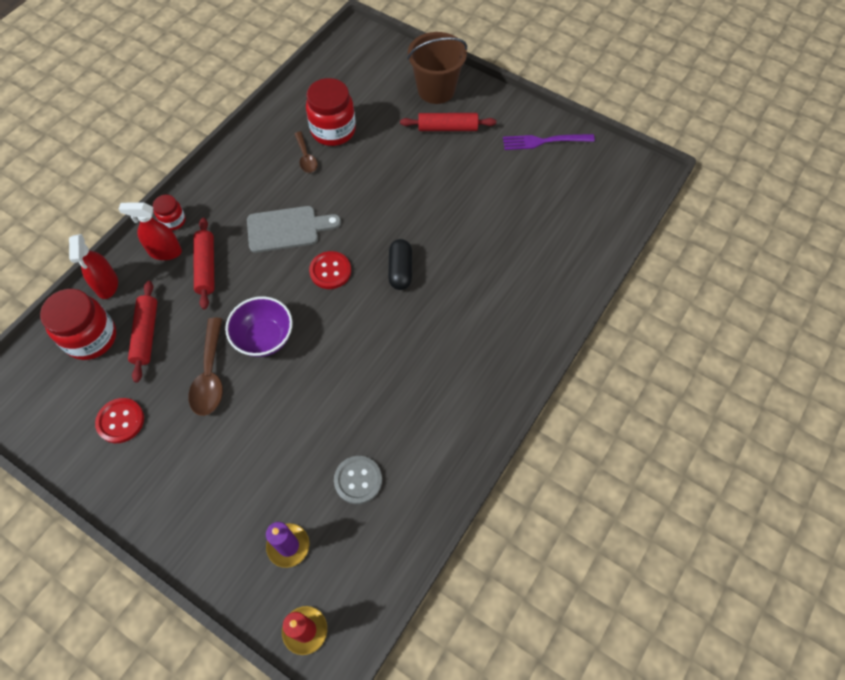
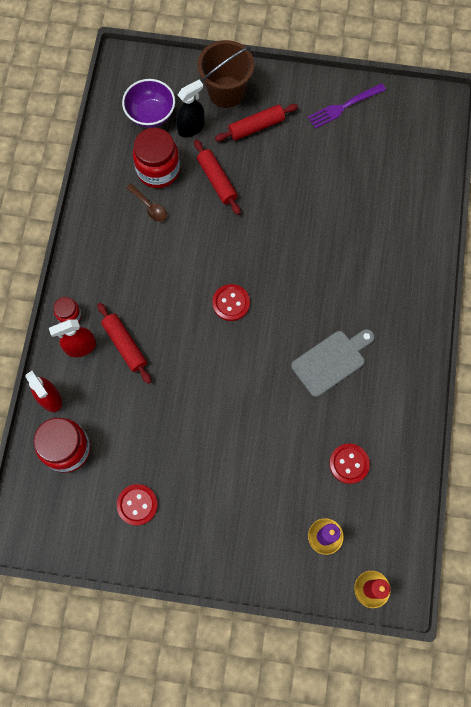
camera: 25 degrees left, 10 degrees up
red rolling pin [128,281,157,383] -> red rolling pin moved to [194,140,241,215]
brown spoon [188,317,223,416] -> none
purple bowl [225,296,293,357] -> purple bowl moved to [122,79,175,128]
grey cutting board [247,206,341,253] -> grey cutting board moved to [291,329,375,397]
grey button [334,456,382,504] -> red button [329,443,370,484]
black capsule [388,239,412,290] -> none
none -> black spray bottle [176,80,204,137]

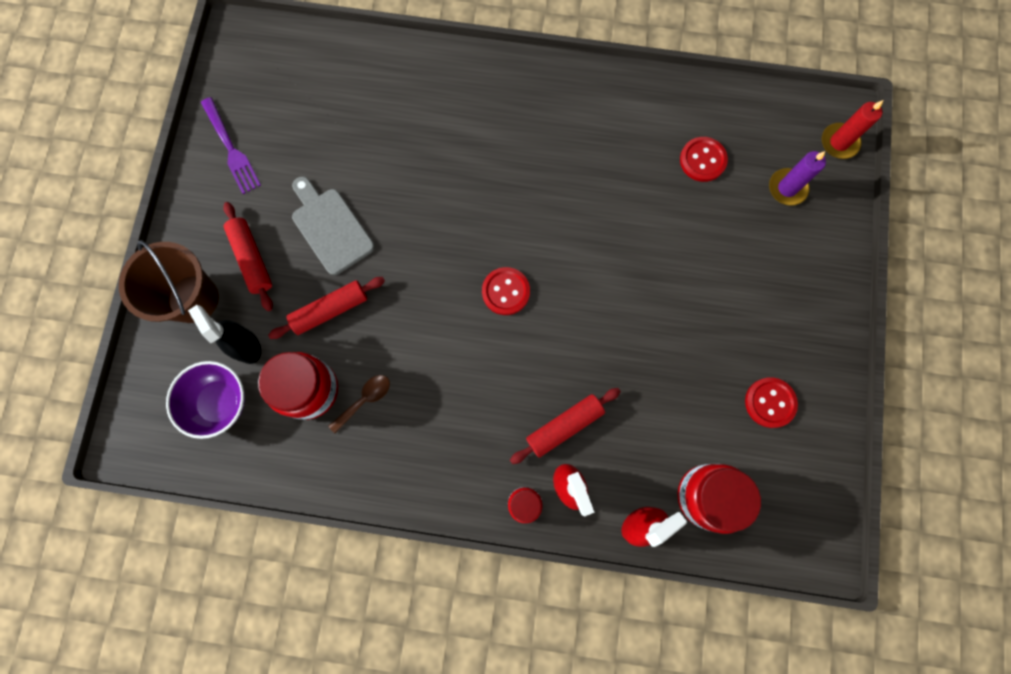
camera: 90 degrees left, 5 degrees up
grey cutting board [291,329,375,397] -> grey cutting board moved to [292,176,375,275]

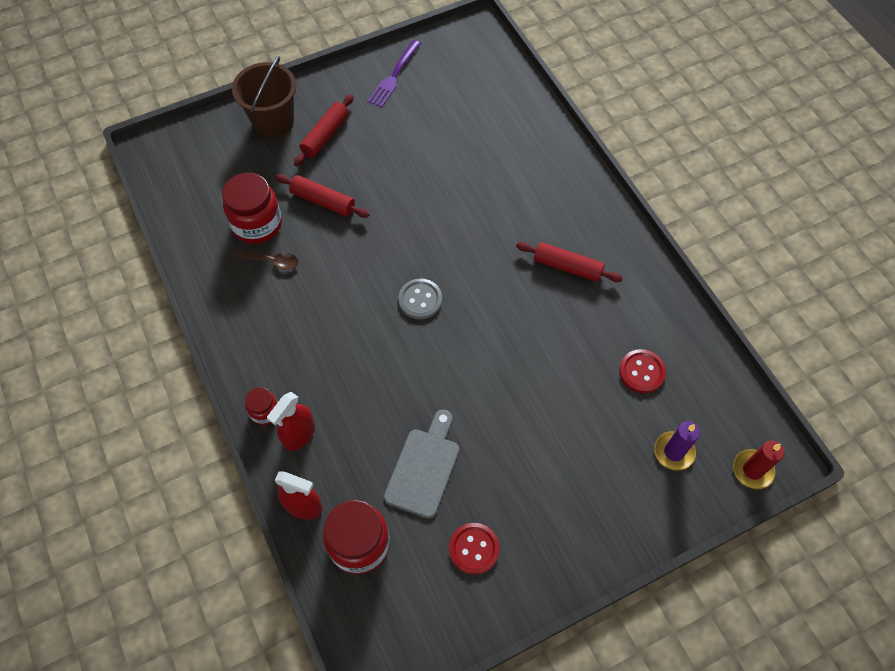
camera: 55 degrees right, 15 degrees down
purple bowl [166,361,245,439] -> none
black spray bottle [188,305,261,364] -> none
grey cutting board [292,176,375,275] -> grey cutting board moved to [384,410,459,519]
red button [482,267,530,315] -> grey button [398,279,442,319]
red rolling pin [510,388,621,464] -> red rolling pin moved to [516,242,623,282]

